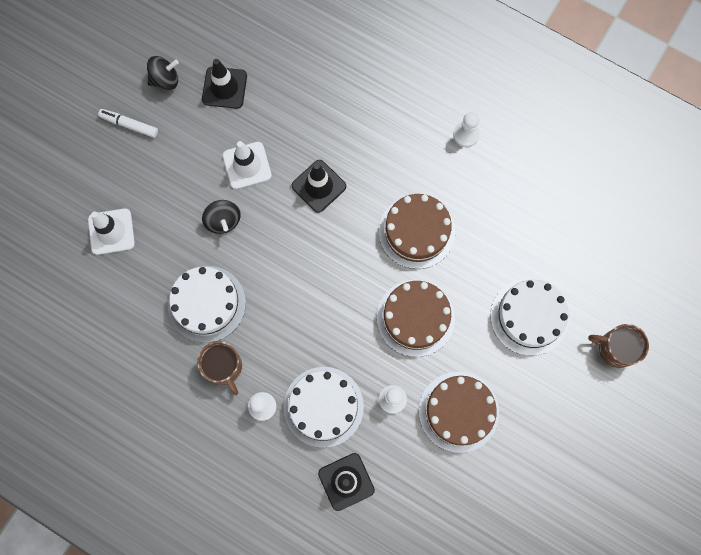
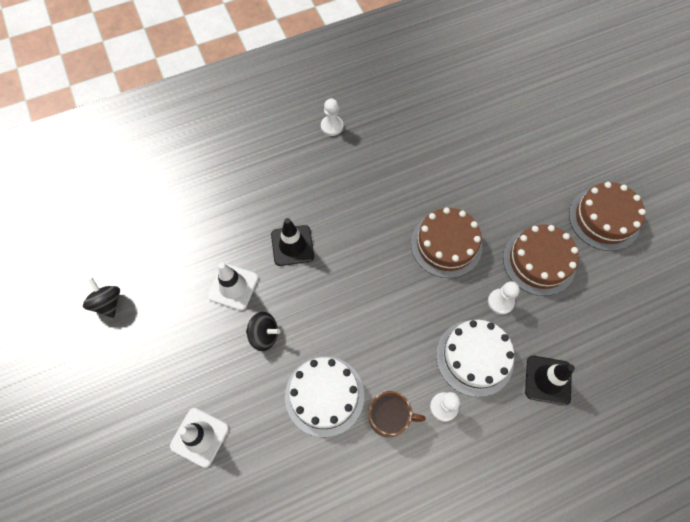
camera: 55 degrees left, 10 degrees down
white marker [98,109,158,138] -> none
black spinning top [147,56,179,90] -> black spinning top turned 45 degrees counterclockwise [83,277,120,318]
black traffic cone [202,59,247,109] -> none
brown cake [379,194,455,269] -> brown cake moved to [569,182,646,251]
white cake [490,279,569,356] -> none
brown mug [588,324,649,368] -> none

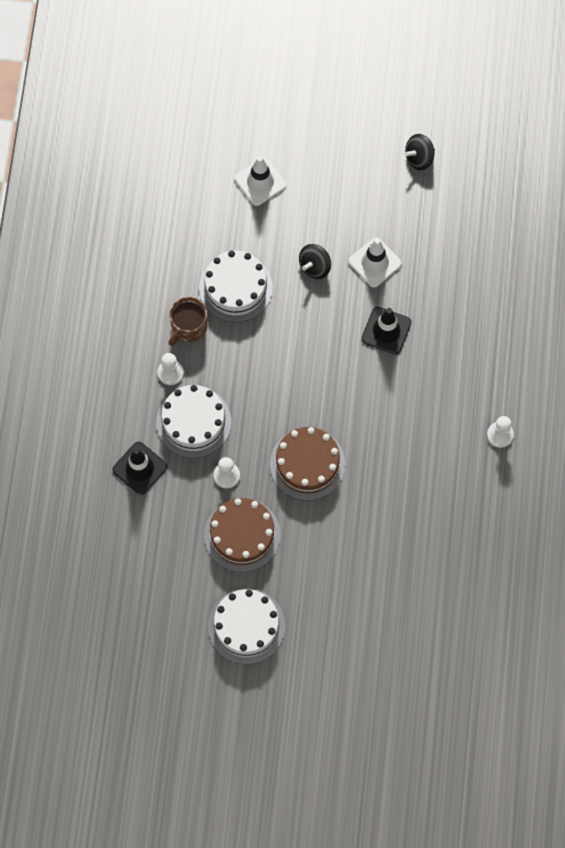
camera: 120 degrees right, 5 degrees up
black spinning top [83,277,120,318] -> black spinning top turned 150 degrees clockwise [404,134,435,170]
brown cake [569,182,646,251] -> white cake [208,589,285,664]

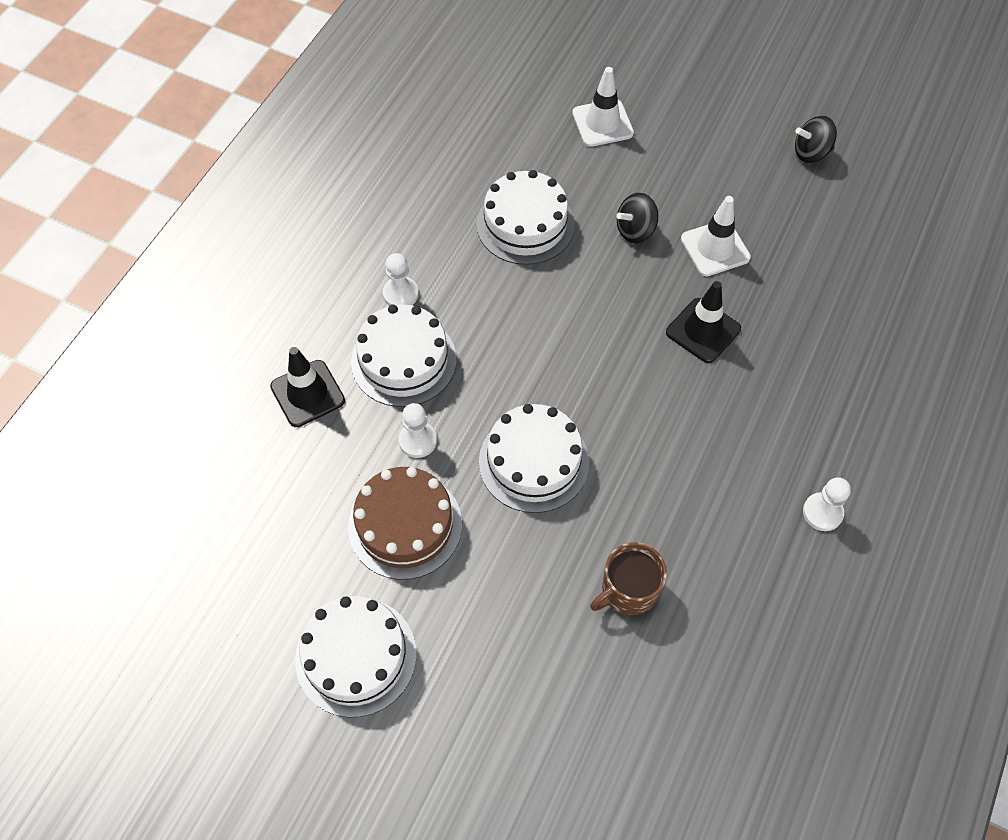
camera: 20 degrees right, 10 degrees down
brown mug [169,297,207,346] -> brown mug moved to [590,542,667,615]
brown cake [270,427,345,501] -> white cake [479,404,589,513]

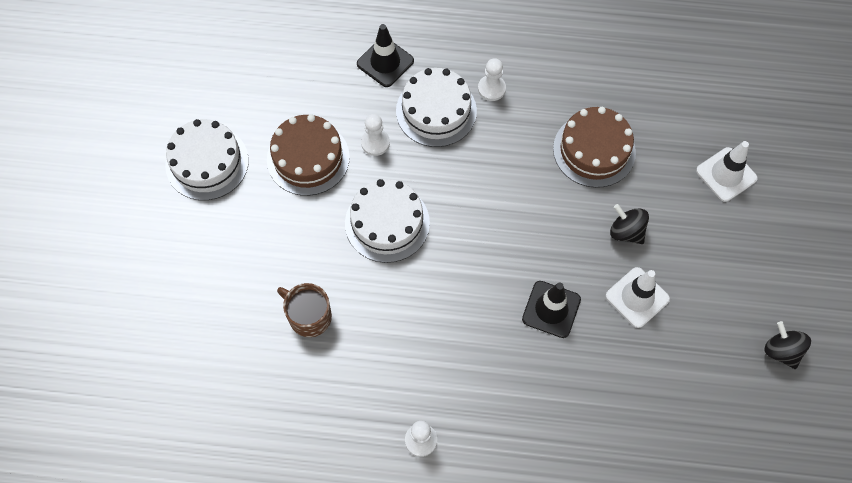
camera: 70 degrees right, 5 degrees up
white cake [476,170,575,265] -> brown cake [553,107,636,188]

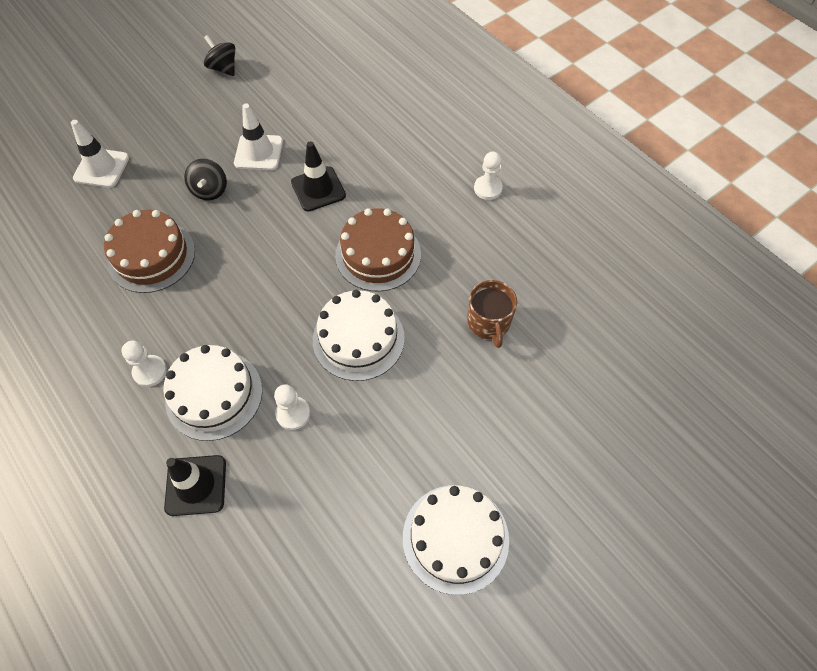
camera: 135 degrees left, 5 degrees down
brown cake [267,114,350,196] -> brown cake moved to [335,208,421,292]
black spinning top [764,321,811,369] -> black spinning top turned 120 degrees clockwise [204,35,235,76]

